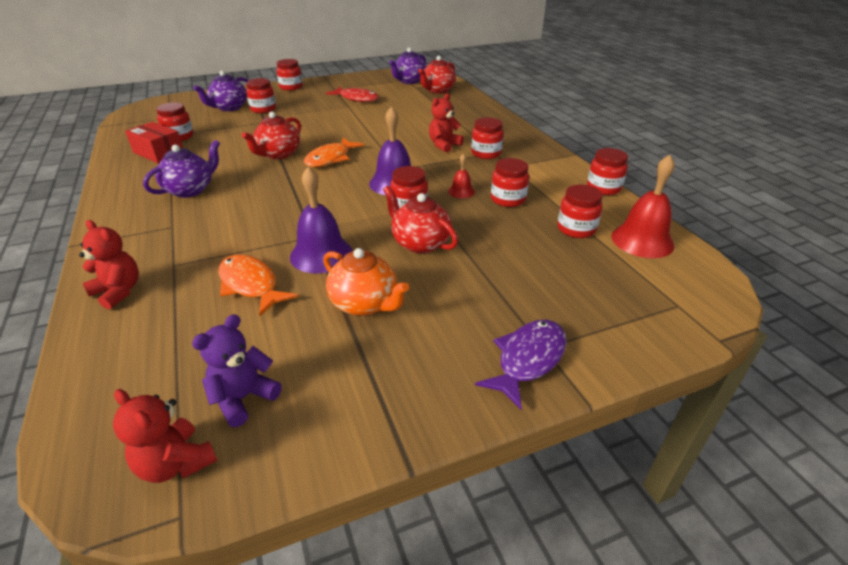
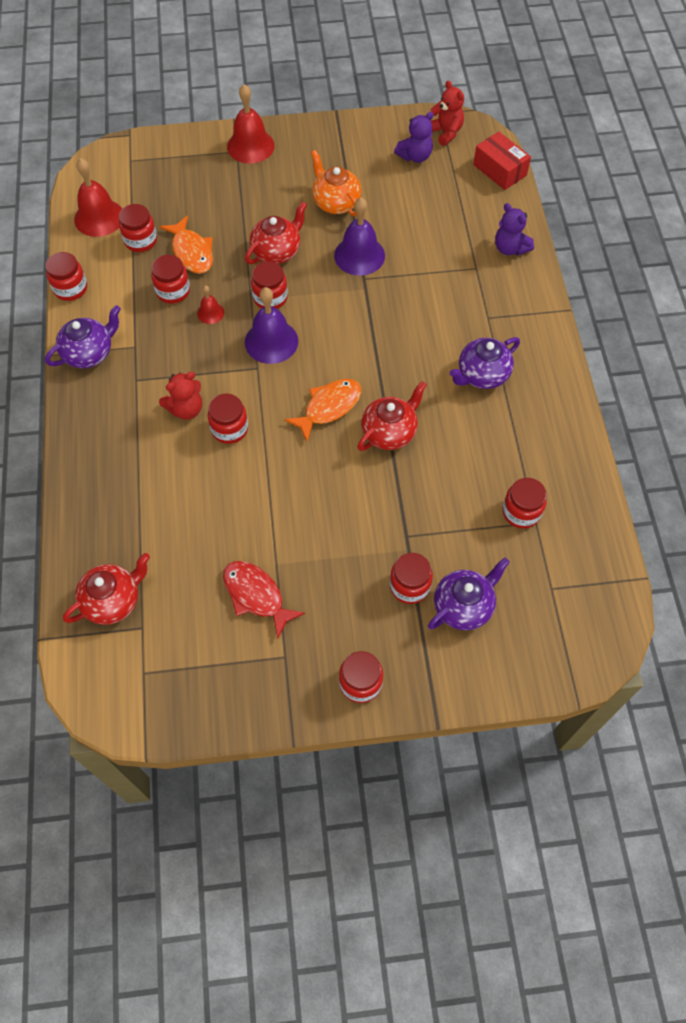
camera: 165 degrees left, 25 degrees up
red teddy bear [79,220,139,309] -> purple teddy bear [495,203,534,256]
red box [125,122,183,163] -> red box moved to [473,131,531,190]
orange fish [218,255,298,316] -> orange fish moved to [160,216,213,274]
red teapot [383,186,458,253] -> red teapot turned 105 degrees counterclockwise [245,201,307,264]
purple teapot [389,48,426,84] -> purple teapot moved to [45,305,121,368]
red jar [471,117,504,159] -> red jar moved to [208,393,248,444]
purple fish [475,320,567,410] -> red bell [227,84,275,164]

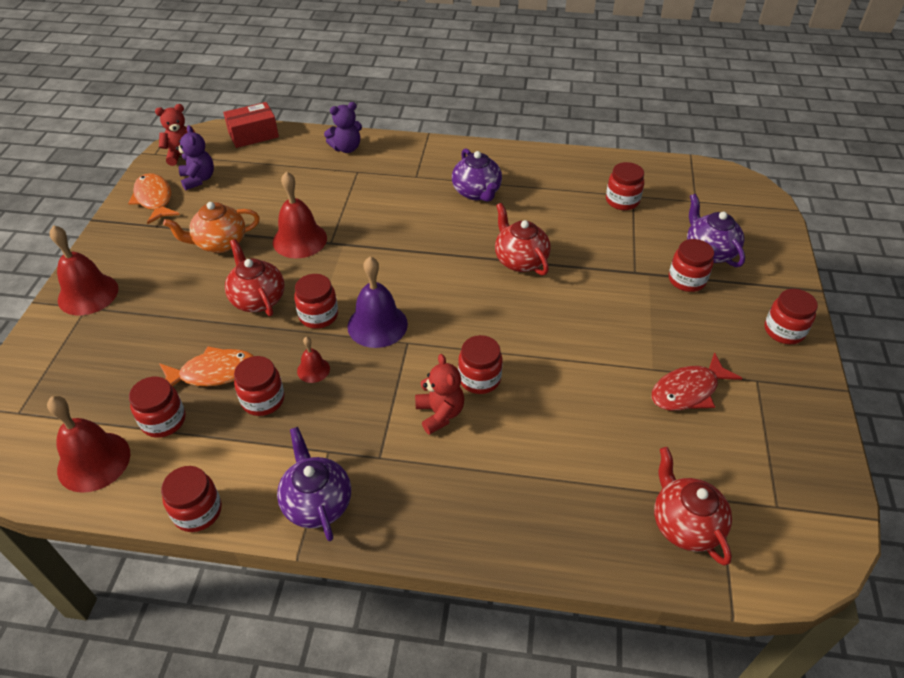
camera: 75 degrees left, 15 degrees down
orange fish [284,379,361,441] -> orange fish moved to [128,173,180,224]
purple bell [334,197,385,276] -> red bell [273,171,327,258]

